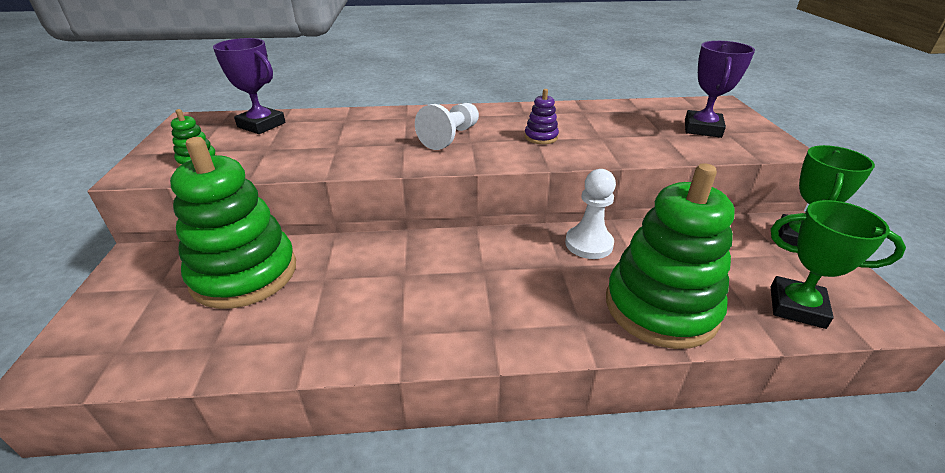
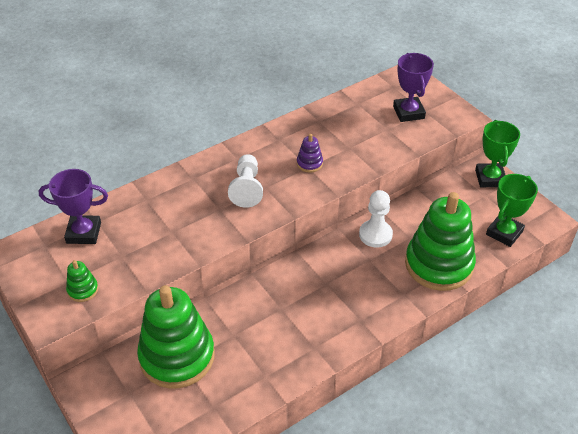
camera: 30 degrees left, 10 degrees up
green trophy [771,200,906,329] -> green trophy turned 45 degrees counterclockwise [486,174,538,247]

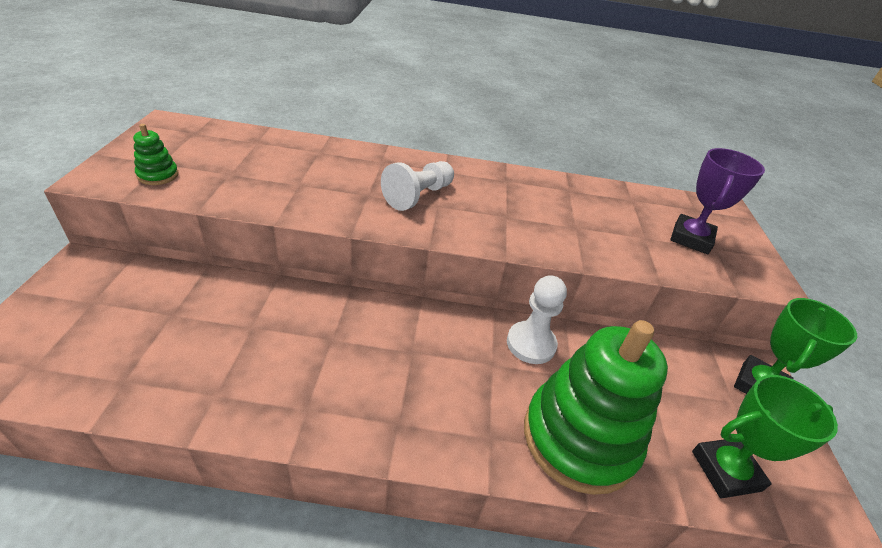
camera: 35 degrees right, 5 degrees down
purple trophy [39,169,108,244] -> none
green stacking toy [137,285,215,389] -> none
purple stacking toy [297,134,323,173] -> none

